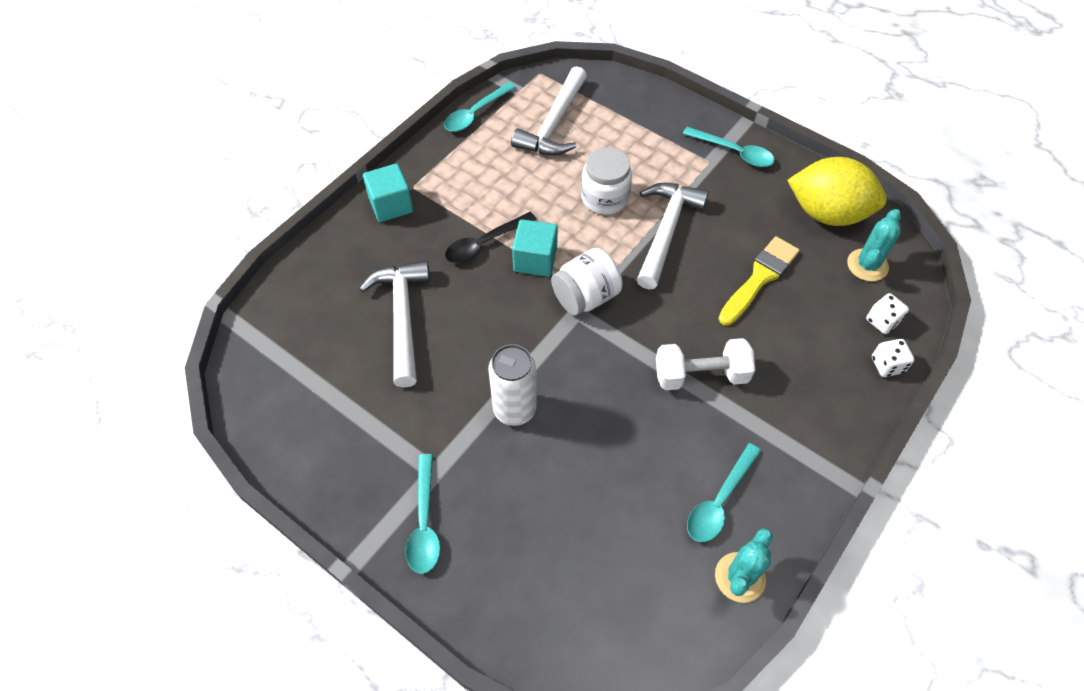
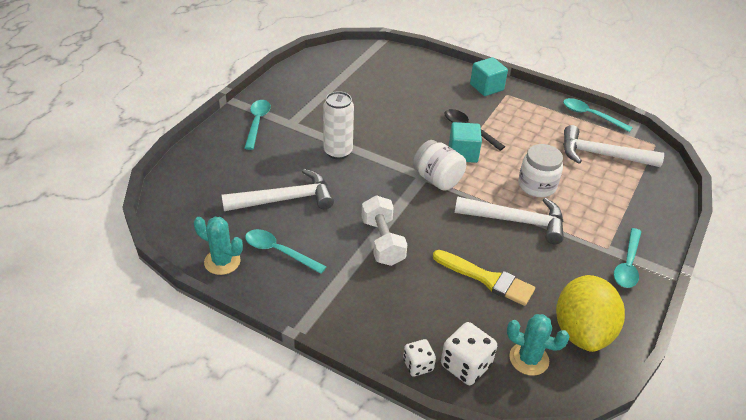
camera: 80 degrees right, 15 degrees down
white hammer [360,261,430,388] -> white hammer moved to [222,169,334,211]
turquoise spoon [405,454,440,574] -> turquoise spoon turned 105 degrees clockwise [245,100,271,150]
white dice [866,293,909,334] -> white dice [441,322,497,385], size x1.59

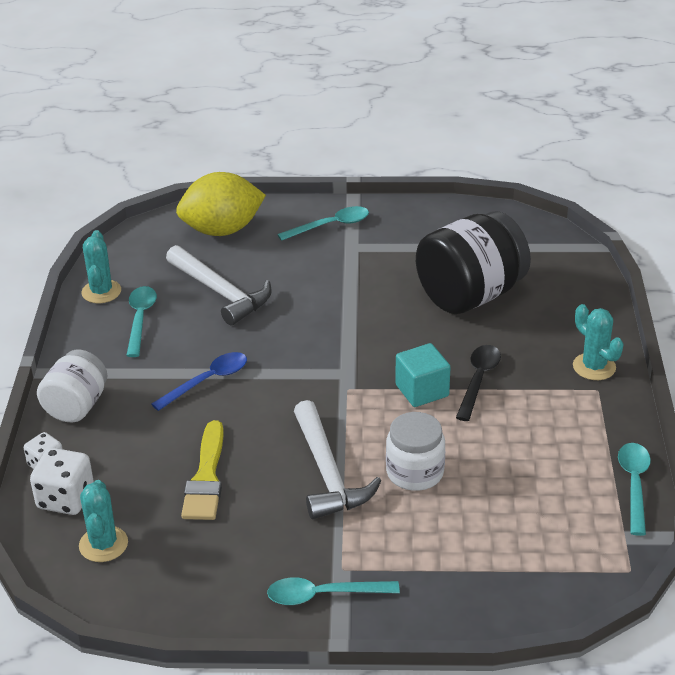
camera: 65 degrees right, 5 degrees down
white can [323,91,354,159] -> none
white dumbbell [362,195,407,266] -> blue spoon [151,352,247,411]
white jar [413,140,466,191] -> white jar moved to [37,350,108,422]
turquoise cube [470,57,508,96] -> turquoise cactus [573,304,624,380]
yellow lemon [556,275,625,352] -> yellow lemon moved to [176,172,266,236]
white hammer [563,125,664,167] -> none
none -> black jar [416,211,531,314]

